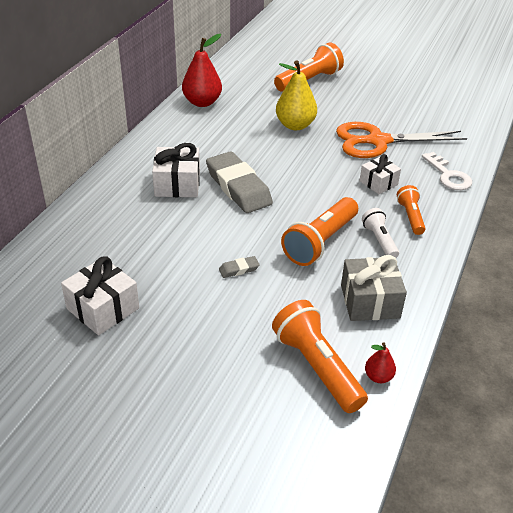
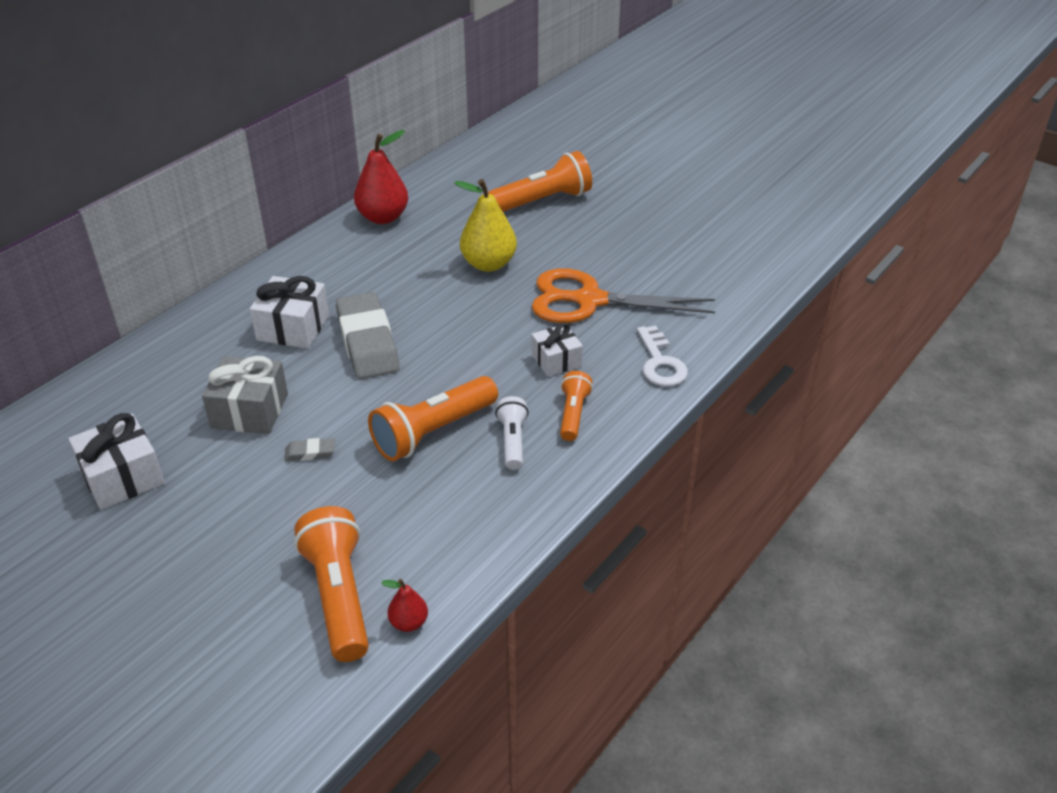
camera: 15 degrees right, 0 degrees up
grey gift [341,255,407,321] -> grey gift moved to [202,356,288,434]

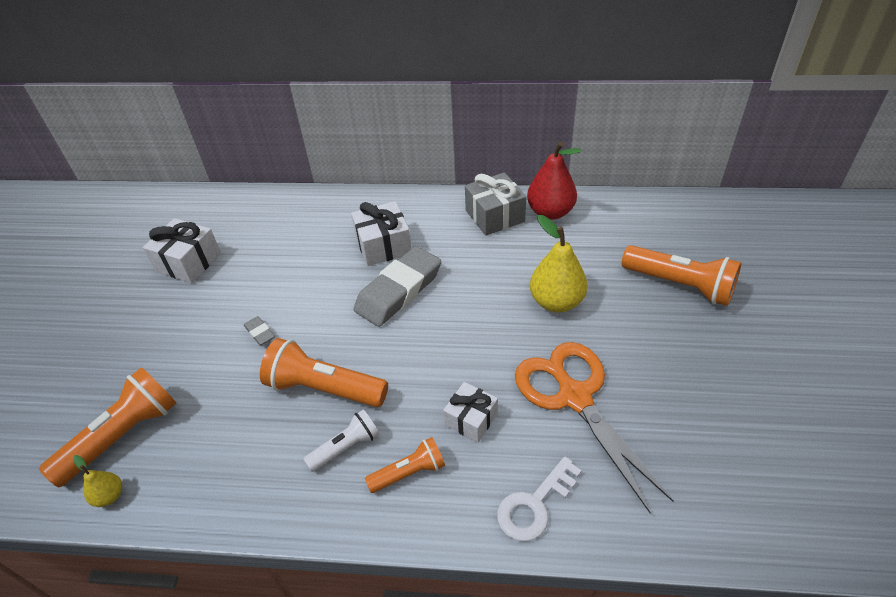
camera: 60 degrees right, 5 degrees up
grey gift [202,356,288,434] -> grey gift moved to [465,172,526,236]
red pear [381,579,428,632] -> yellow pear [73,455,122,507]

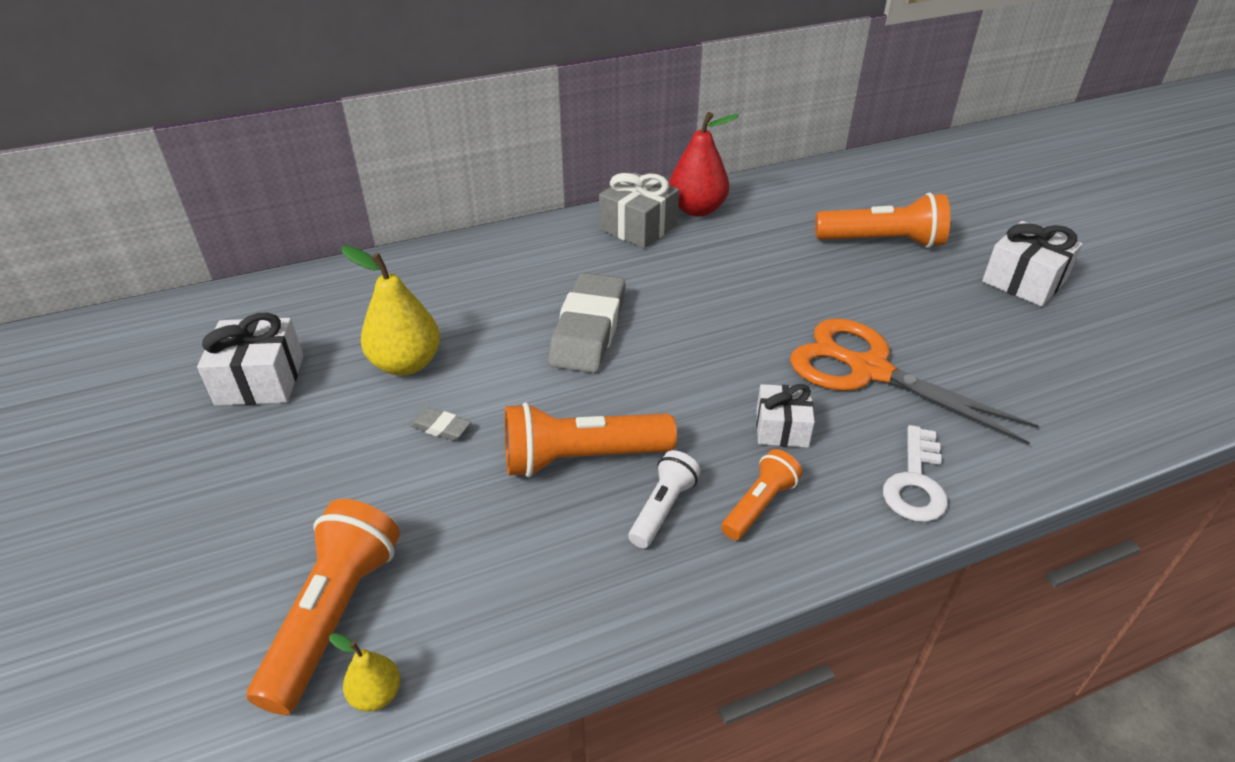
camera: 30 degrees left, 5 degrees down
white gift [351,201,412,266] -> white gift moved to [982,221,1083,307]
yellow pear [530,215,588,313] -> yellow pear moved to [341,246,440,376]

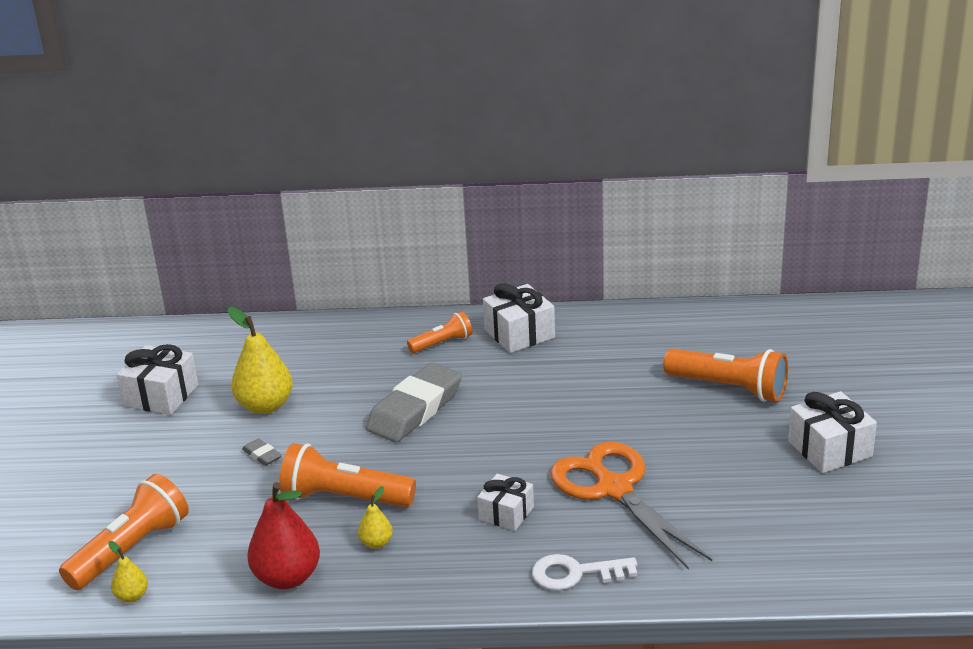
camera: 25 degrees right, 10 degrees down
grey gift [599,172,679,248] -> white gift [483,283,555,353]
white flashlight [628,450,701,548] -> yellow pear [358,486,393,549]
red pear [669,112,739,216] -> red pear moved to [247,482,320,589]
orange flashlight [721,449,802,540] -> orange flashlight moved to [407,311,473,353]
white key [883,425,948,522] -> white key turned 45 degrees clockwise [532,554,637,591]

